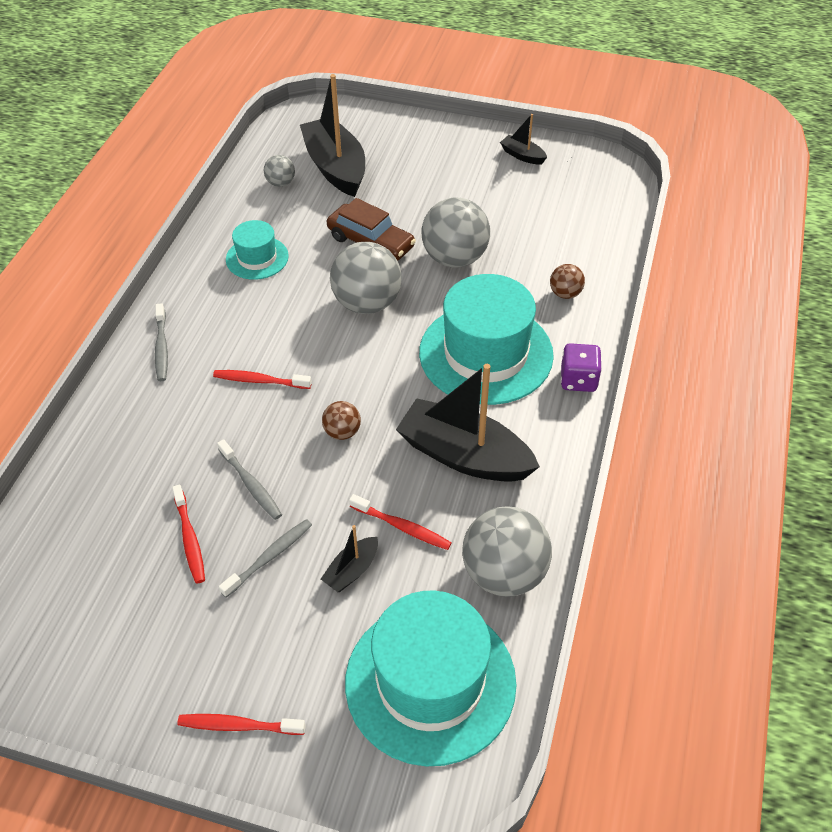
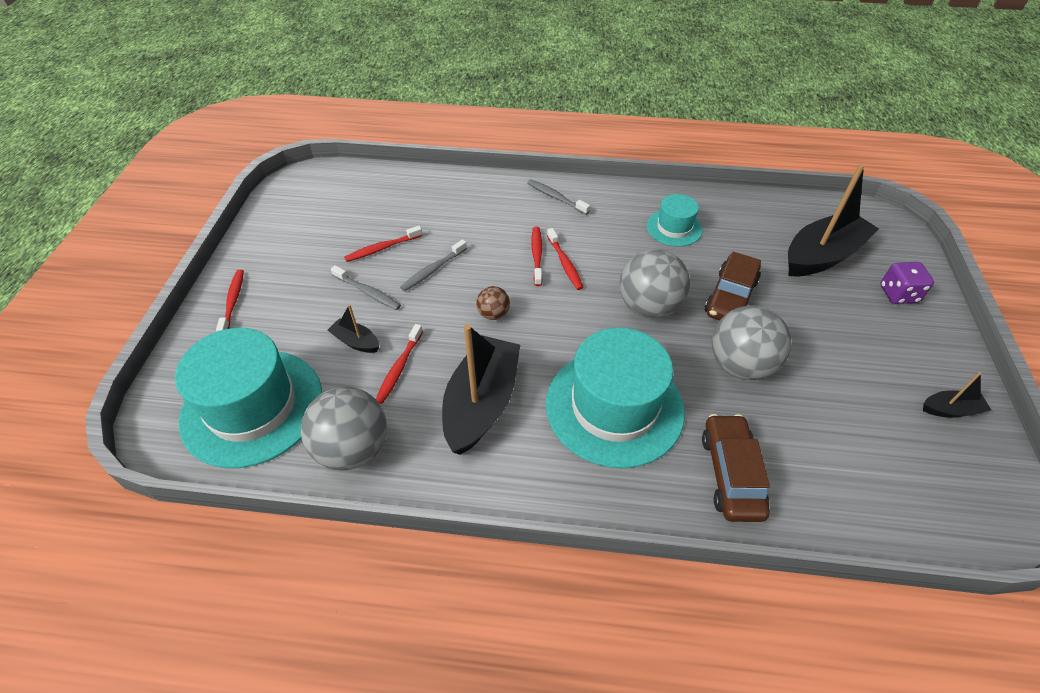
camera: 80 degrees right, 0 degrees up
grey toothbrush [155,303,168,381] -> grey toothbrush turned 60 degrees clockwise [527,180,590,215]
grey ball [264,155,295,187] -> none
black boat [500,114,547,165] -> black boat turned 60 degrees clockwise [923,372,991,418]
brown ball [550,264,585,299] -> brown car [702,414,770,522]
purple dice [561,343,602,392] -> purple dice moved to [880,262,934,304]
none -> red toothbrush [547,228,584,290]

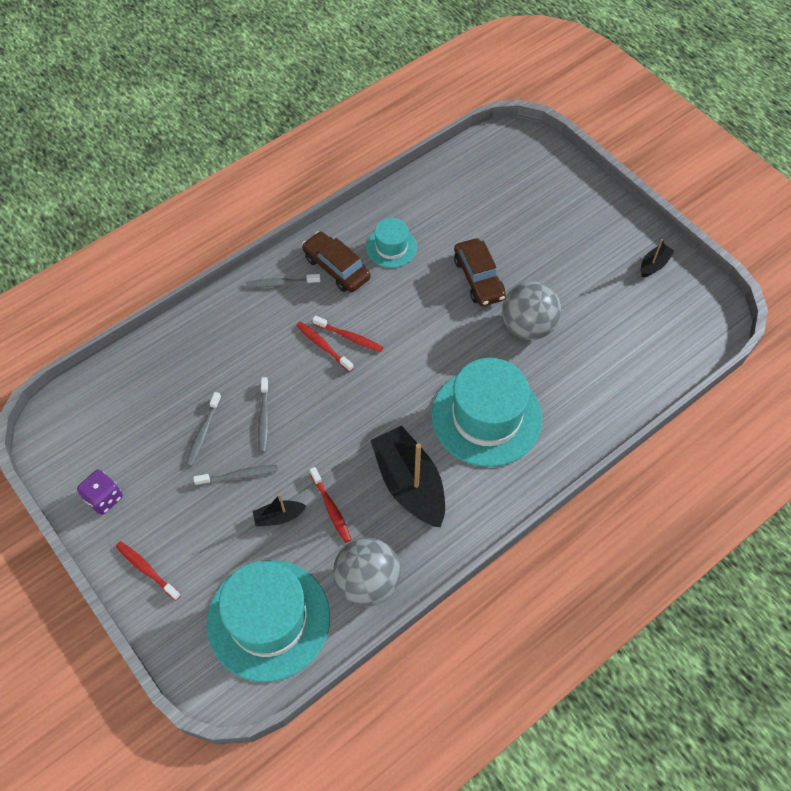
camera: 45 degrees left, 10 degrees up
red toothbrush [344,226,423,262] -> grey toothbrush [185,392,222,467]
brown ball [476,286,510,320] -> none
grey ball [619,249,690,318] -> none
brown car [702,414,770,522] -> brown car moved to [302,231,371,292]
black boat [788,164,879,276] -> none
purple dice [880,262,934,304] -> purple dice moved to [77,469,123,515]

